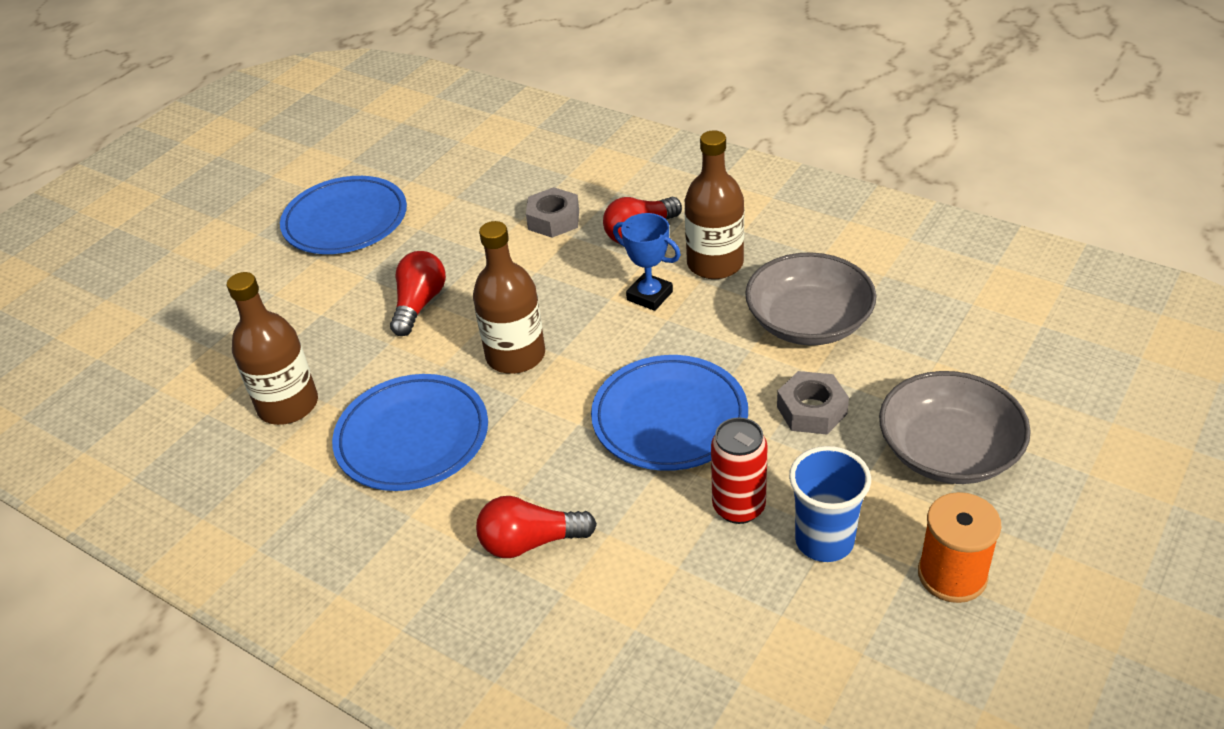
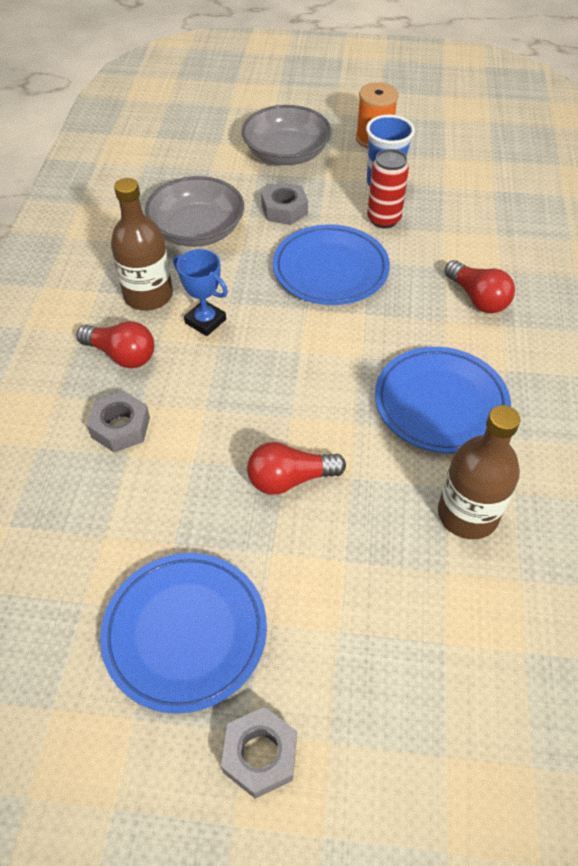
camera: 120 degrees left, 10 degrees up
brown bottle [473,221,545,374] -> none
blue trophy [613,213,681,311] -> blue trophy turned 60 degrees counterclockwise [173,249,228,336]
none -> grey nut [221,707,297,799]

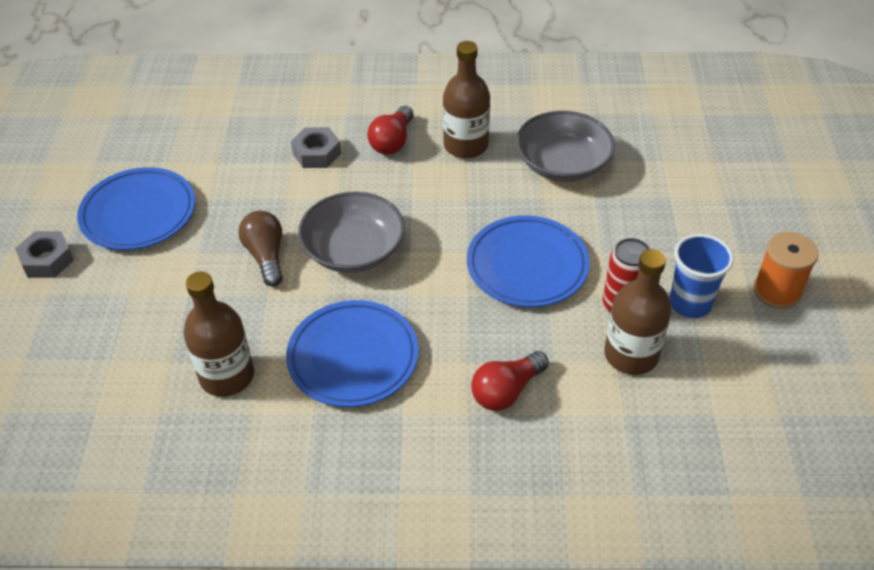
camera: 85 degrees right, 5 degrees down
blue trophy [173,249,228,336] -> none
grey bowl [242,105,332,165] -> grey bowl moved to [298,192,405,273]
red light bulb [247,442,346,495] -> brown light bulb [238,211,283,287]
grey nut [261,182,308,225] -> none
none -> brown bottle [604,249,671,375]

